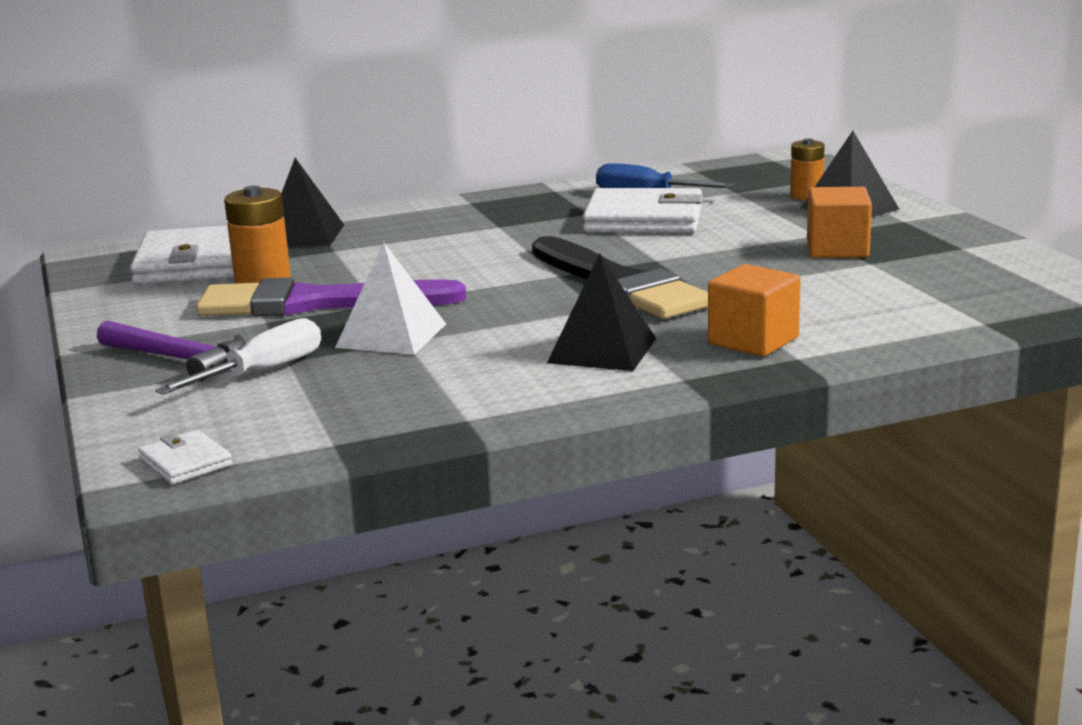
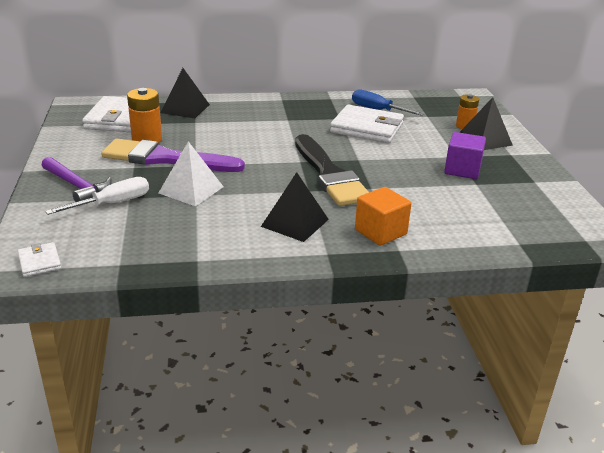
camera: 10 degrees right, 10 degrees up
orange cube [807,187,872,258] -> purple cube [444,132,486,179]

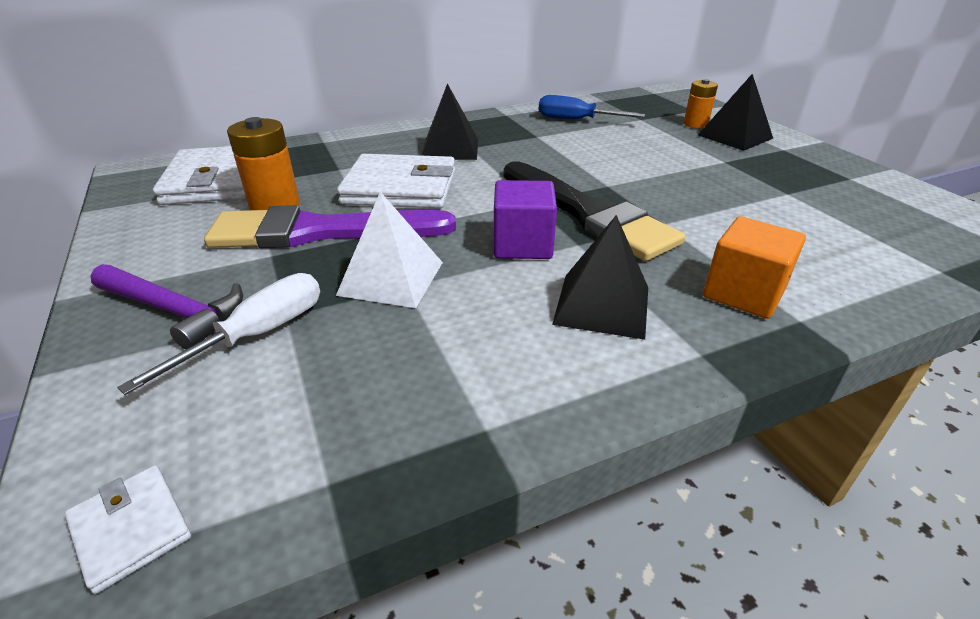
camera: 15 degrees left, 5 degrees up
black pyramid [161,68,210,118] -> black pyramid moved to [421,83,478,160]
white wallet [330,105,404,143] -> white wallet moved to [337,154,455,209]
purple cube [444,132,486,179] -> purple cube moved to [494,180,557,259]

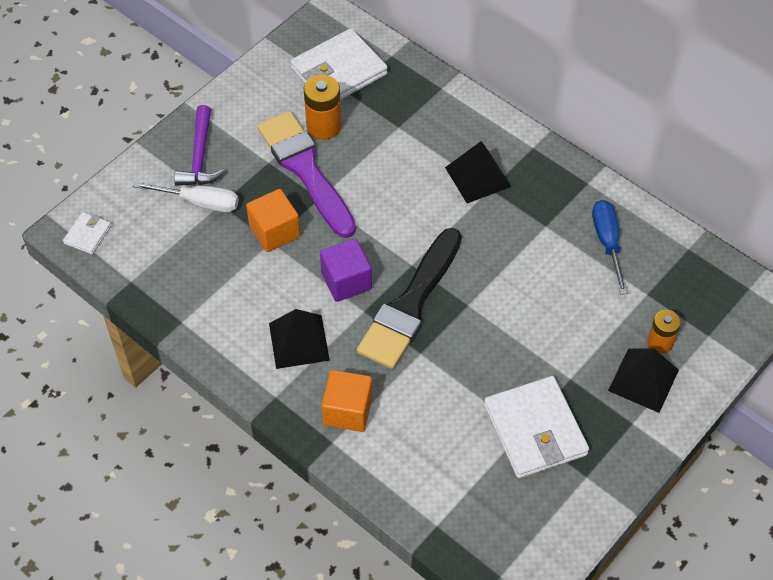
camera: 65 degrees right, 20 degrees up
white pyramid [336,192,443,308] -> orange cube [246,189,300,252]
white wallet [337,154,455,209] -> white wallet moved to [484,376,589,478]

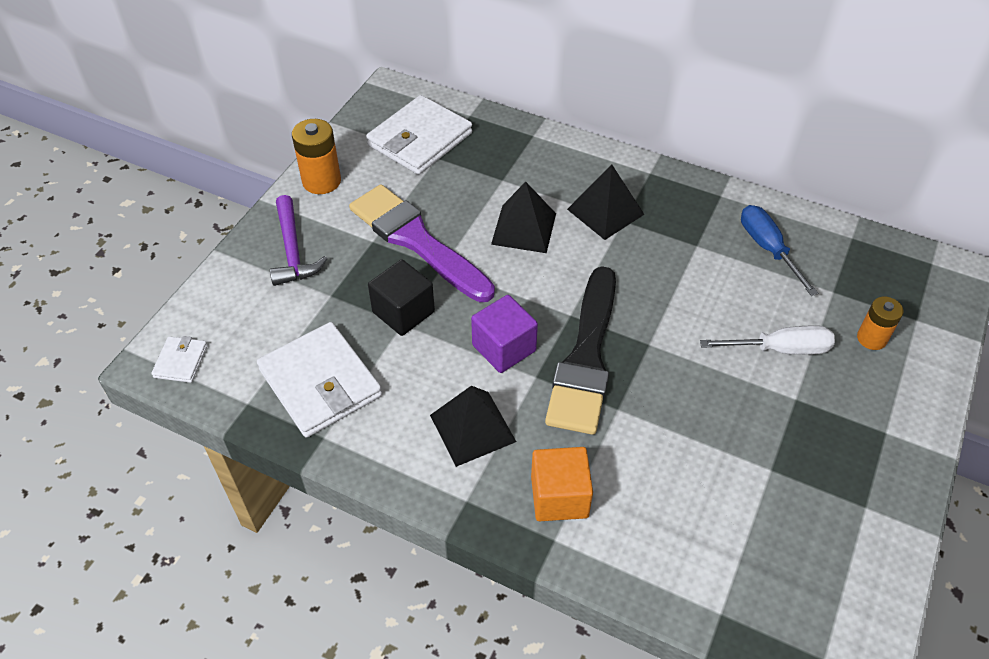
camera: 15 degrees left, 5 degrees down
white screwdriver [133,181,239,212] -> white screwdriver moved to [700,325,835,355]
orange cube [246,189,300,252] -> black cube [368,259,435,336]
orange battery [304,75,342,140] -> orange battery moved to [292,119,341,194]
white wallet [484,376,589,478] -> white wallet moved to [257,322,382,438]
black pyramid [608,348,679,413] -> black pyramid moved to [491,182,556,253]

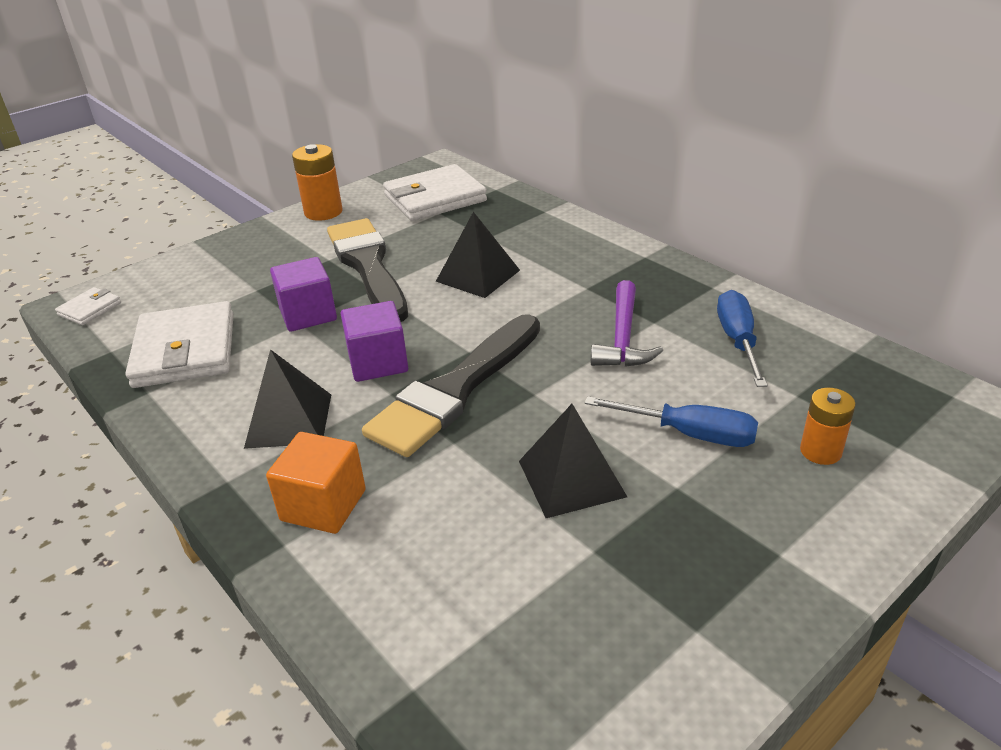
camera: 25 degrees right, 15 degrees down
purple hammer [270,195,327,286] -> purple hammer moved to [591,280,663,367]
purple brush [349,184,495,302] -> black brush [327,218,408,322]
black cube [368,259,435,336] -> purple cube [270,257,337,332]
black pyramid [567,165,645,240] -> black pyramid moved to [519,404,627,518]
white screwdriver [700,325,835,355] -> blue screwdriver [585,396,758,447]

